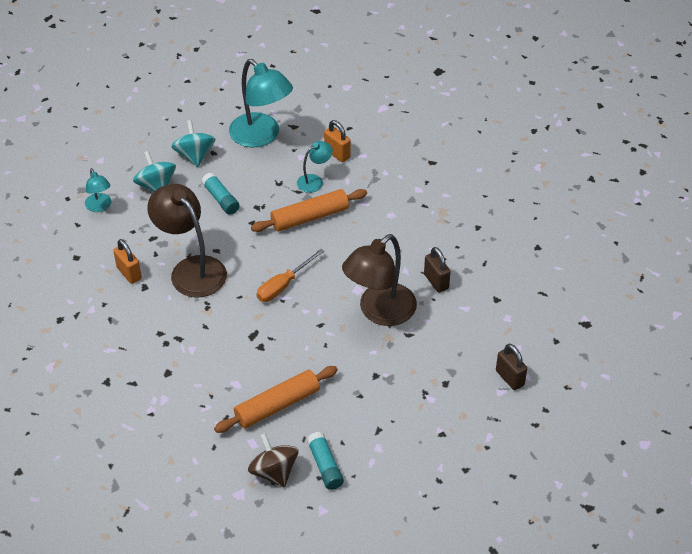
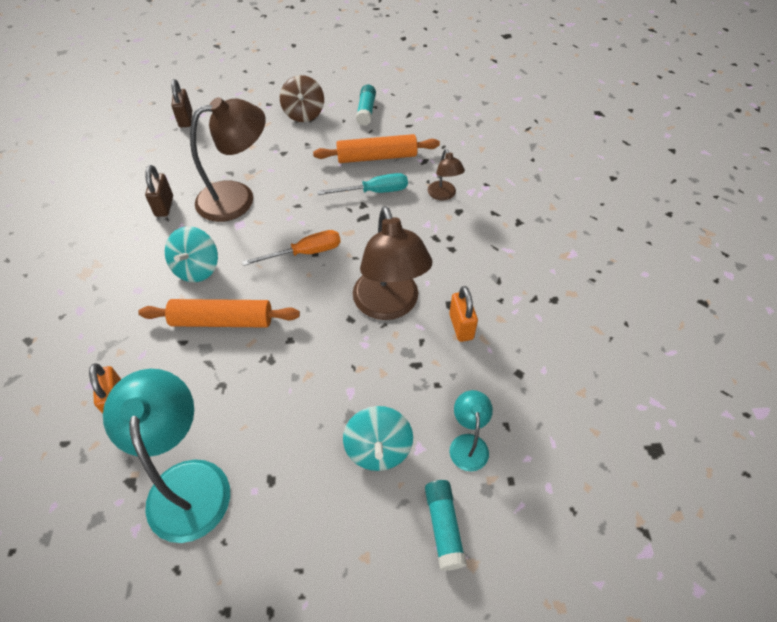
camera: 155 degrees left, 5 degrees up
turquoise spinning top [171,120,215,167] -> turquoise spinning top moved to [165,226,218,282]
turquoise glue stick [202,173,240,215] -> turquoise glue stick moved to [425,480,467,571]
brown spinning top [248,433,298,488] -> brown spinning top moved to [280,75,324,122]
turquoise lamp [297,141,333,193] -> none
none -> turquoise screwdriver [317,173,408,195]
none -> brown lamp [428,149,465,200]

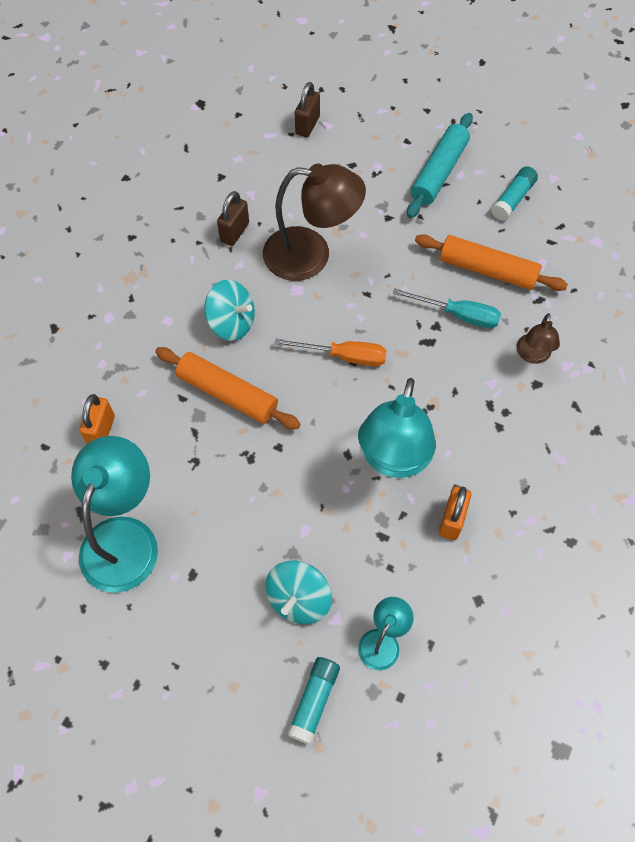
camera: 30 degrees right, 10 degrees up
turquoise spinning top [165,226,218,282] -> turquoise spinning top turned 105 degrees counterclockwise [204,280,255,341]
brown spinning top [280,75,324,122] -> turquoise rolling pin [407,113,473,218]
brown lamp [353,206,432,320] -> turquoise lamp [358,378,436,478]

